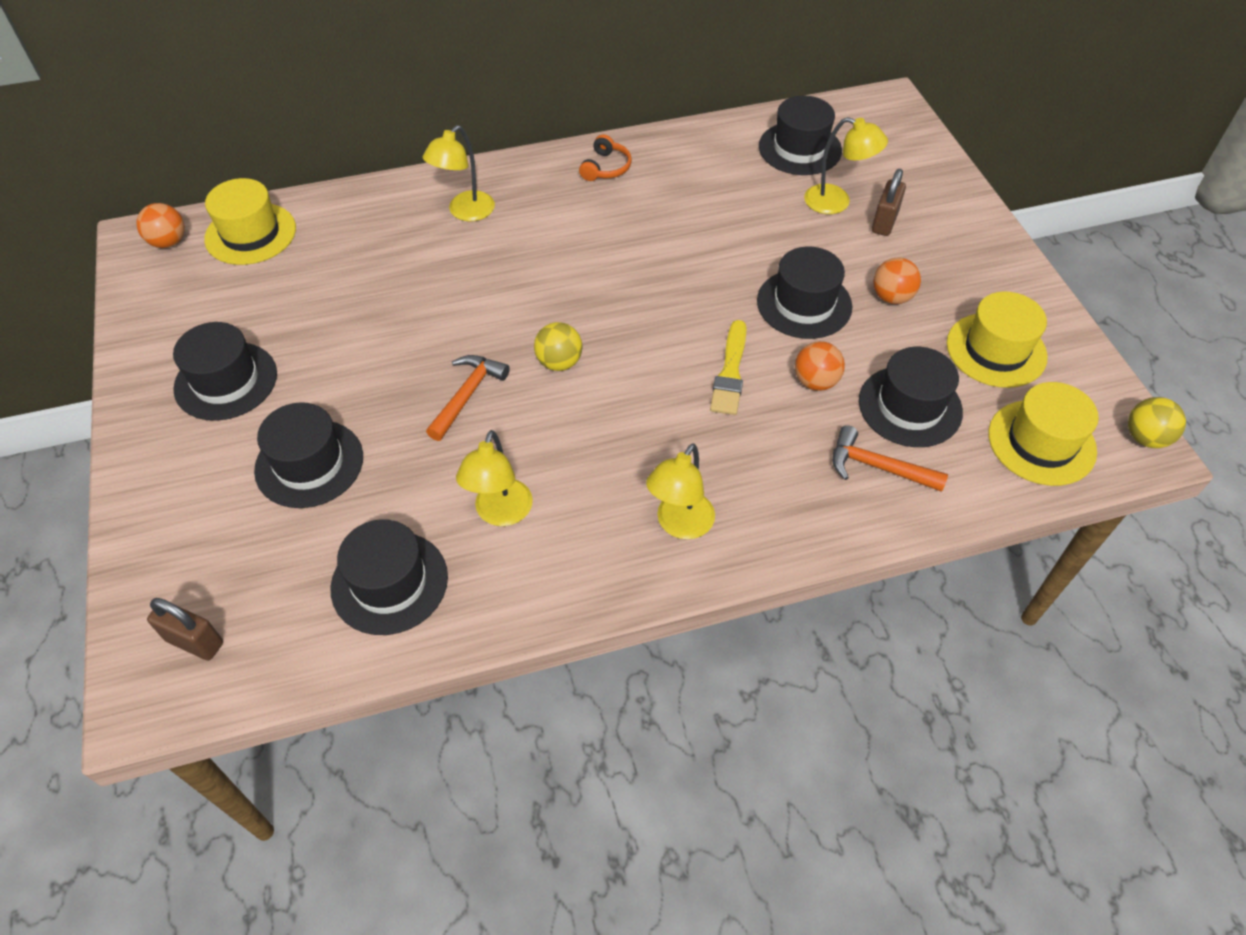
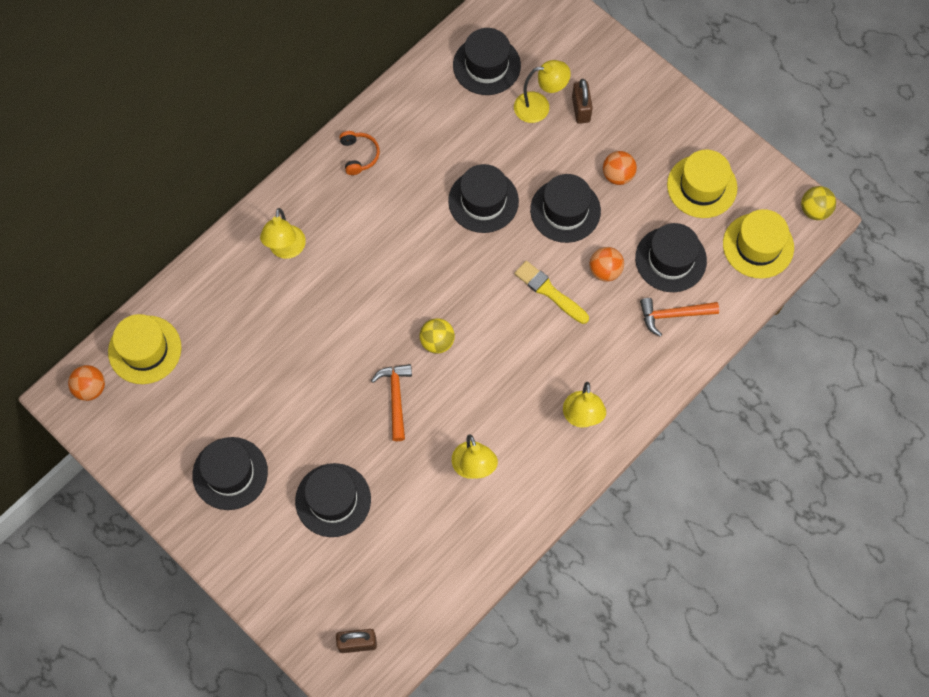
camera: 30 degrees left, 15 degrees up
black hat [331,519,448,635] -> black hat moved to [448,164,519,233]
yellow brush [710,320,746,415] -> yellow brush turned 150 degrees clockwise [514,261,589,324]

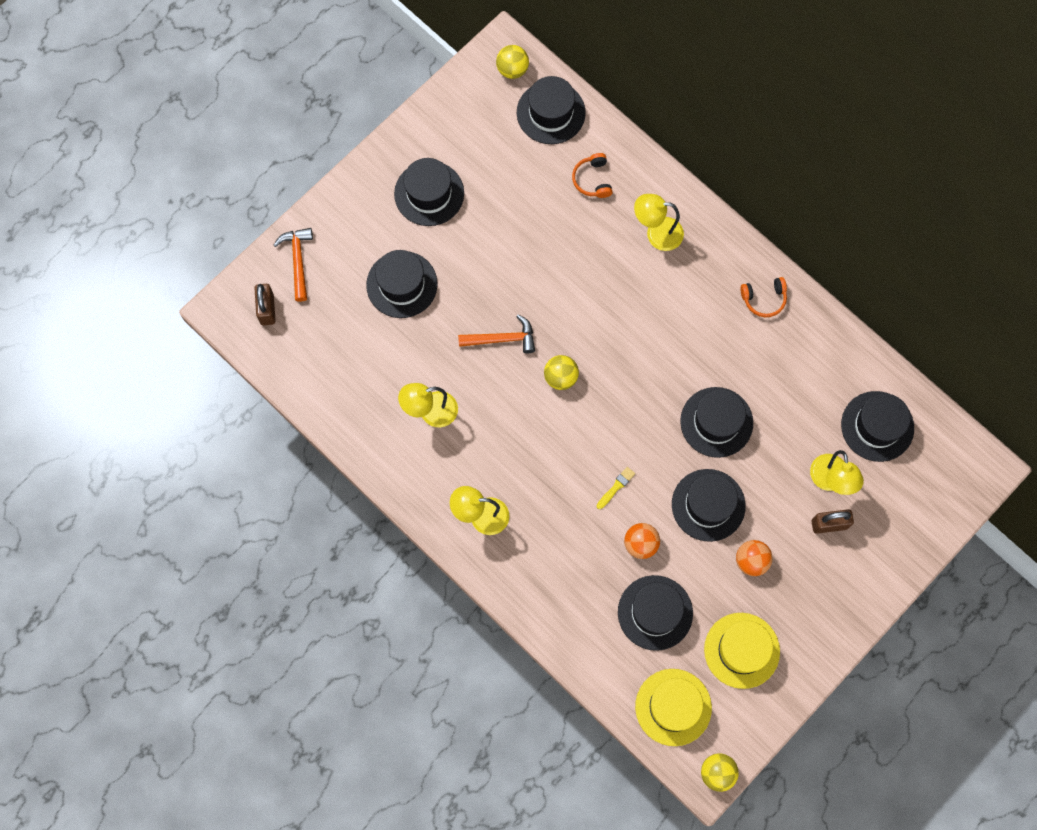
camera: 90 degrees right, 5 degrees up
orange ball [68,365,105,401] -> yellow ball [496,45,529,79]
yellow hat [108,314,182,384] -> black hat [517,76,586,144]
yellow brush [514,261,589,324] -> yellow brush [597,467,635,509], size x0.57
orange hammer [640,298,719,337] -> orange hammer moved to [274,228,313,302]
none -> orange headphones [572,153,613,198]

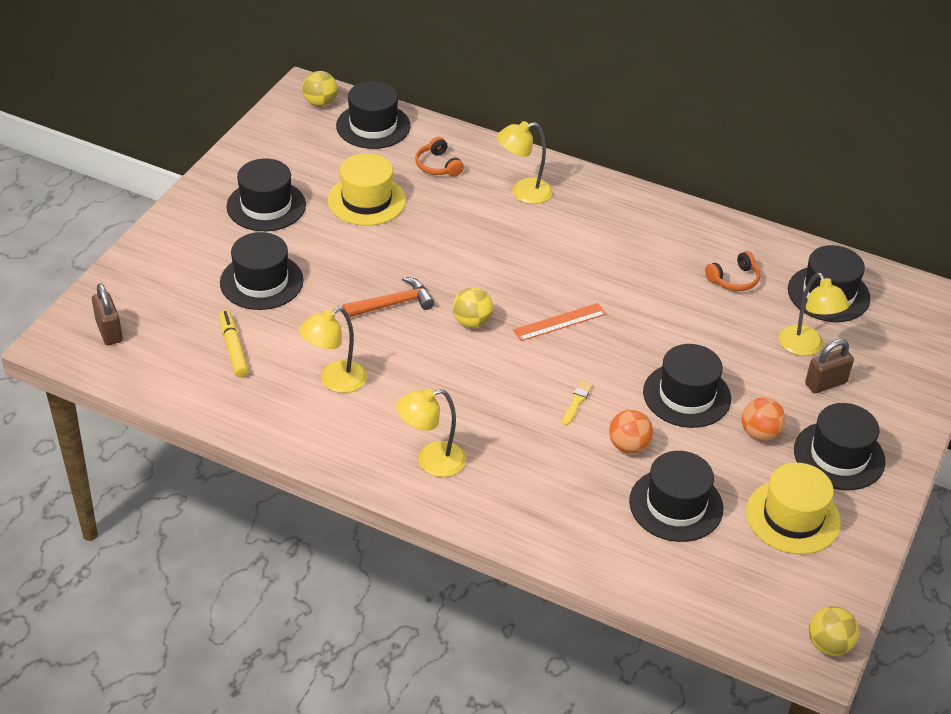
camera: 20 degrees left, 30 degrees down
orange hammer [274,228,313,302] -> none
yellow hat [635,669,712,746] -> yellow hat moved to [328,153,406,226]
black hat [680,387,753,458] -> black hat moved to [794,403,885,490]
orange headphones [741,277,787,317] -> orange headphones moved to [705,251,760,291]
none -> yellow marker [219,310,249,377]
none -> orange ruler [513,303,606,341]

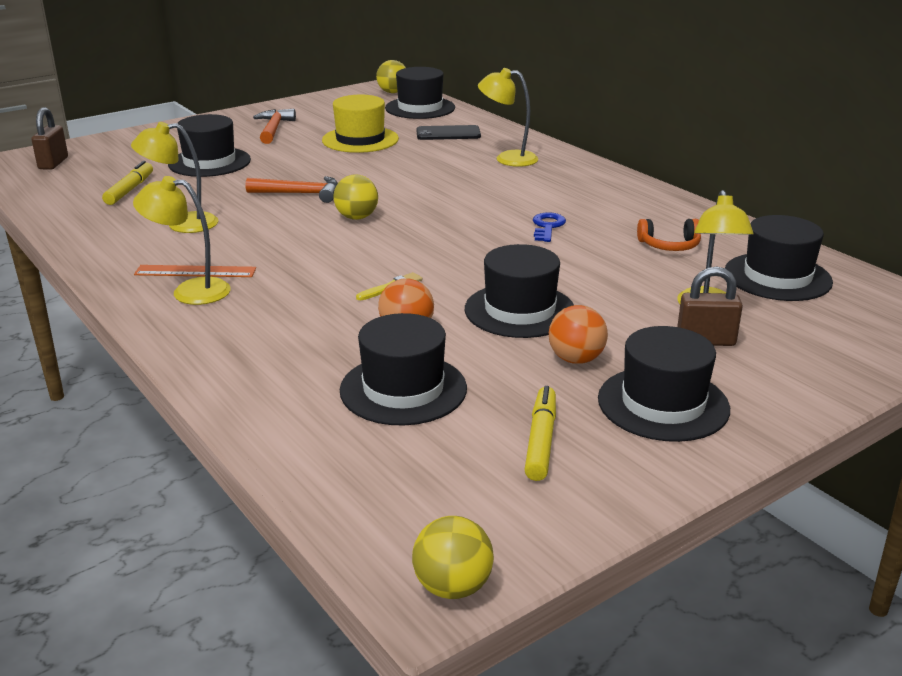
camera: 30 degrees right, 15 degrees down
black hat [226,158,306,231] -> orange hammer [253,109,296,144]
orange headphones [415,137,464,177] -> black phone [416,125,481,140]
orange ruler [513,303,606,341] -> orange ruler moved to [134,265,256,277]
yellow hat [746,463,841,554] -> yellow marker [525,386,556,481]
none -> blue key [533,212,566,242]

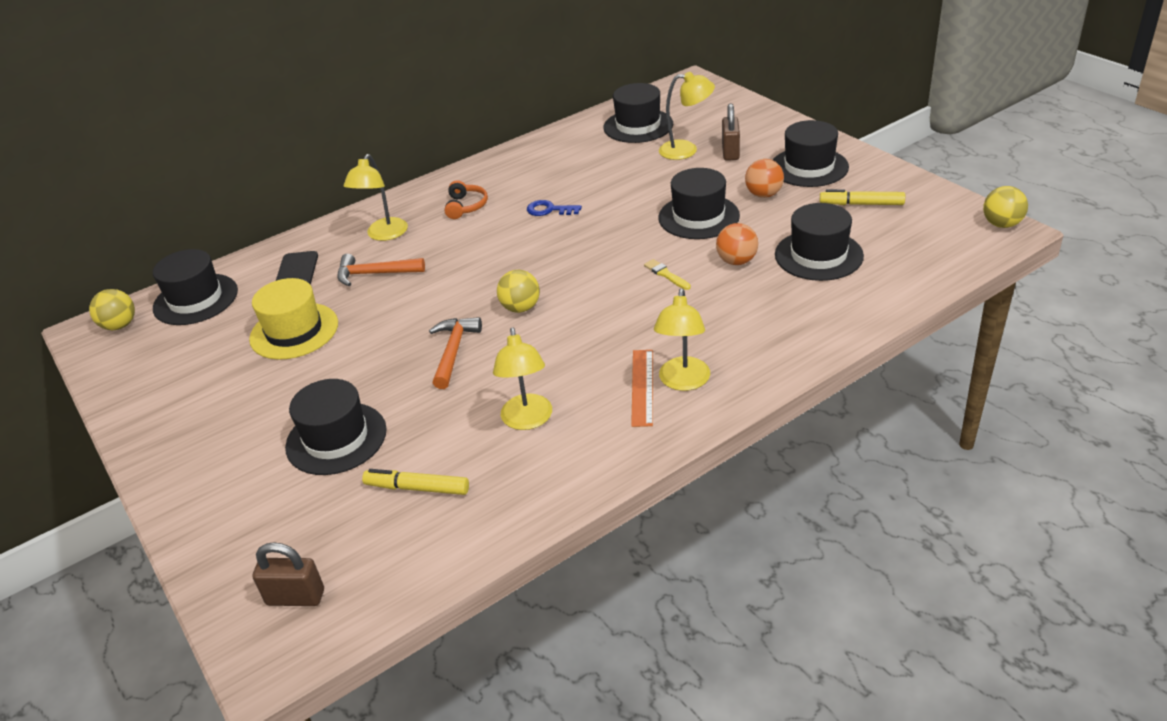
camera: 85 degrees left, 10 degrees up
orange hammer [253,109,296,144] -> orange hammer moved to [338,254,425,286]
orange headphones [637,219,701,251] -> orange headphones moved to [445,180,488,219]

